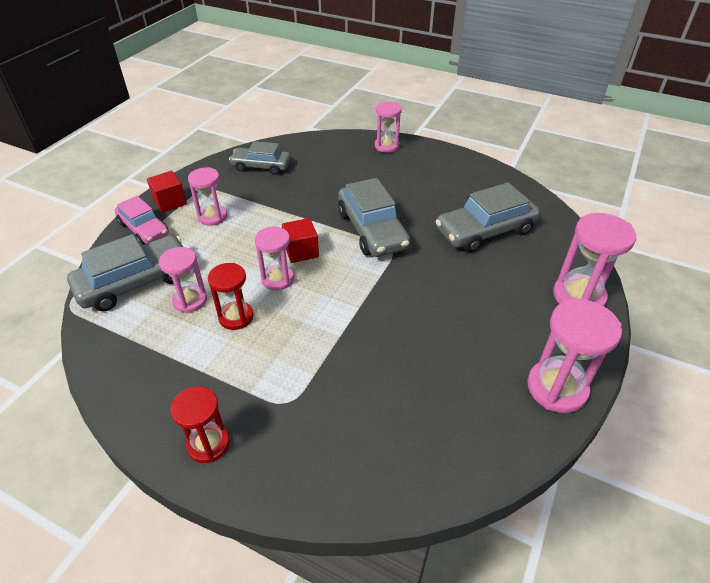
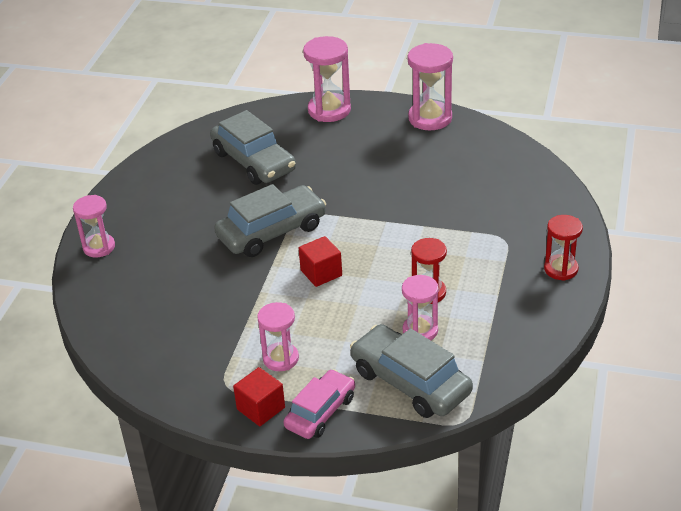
camera: 100 degrees left, 5 degrees down
grey car [229,141,291,175] -> none
pink hourglass [255,226,294,290] -> none

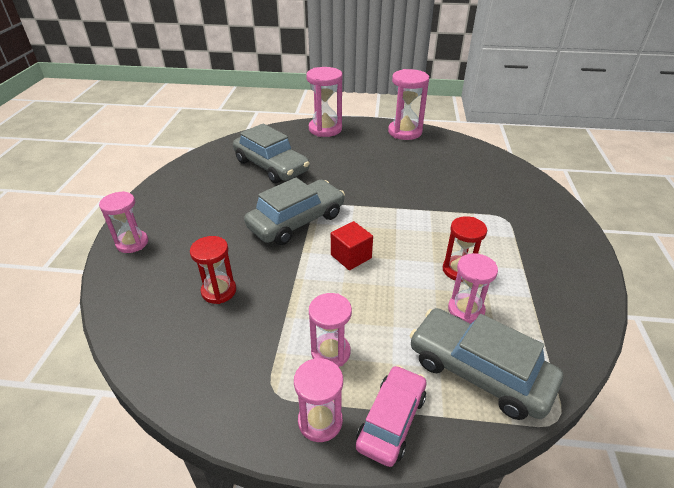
camera: 10 degrees left, 0 degrees up
red cube [233,367,285,426] -> pink hourglass [294,358,343,442]
red hourglass [544,215,583,281] -> red hourglass moved to [190,236,236,304]

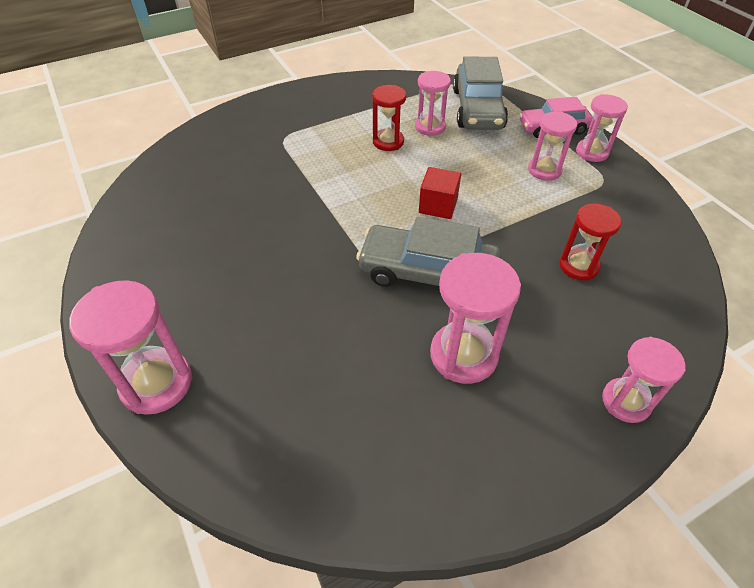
camera: 125 degrees left, 10 degrees up
grey car [233,124,310,183] -> none
pink hourglass [388,69,429,140] -> pink hourglass moved to [430,253,521,384]

